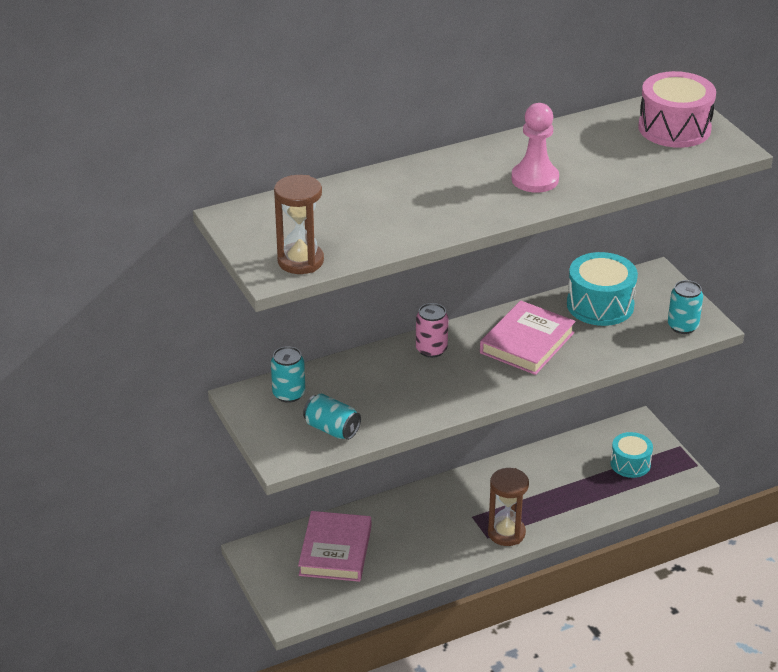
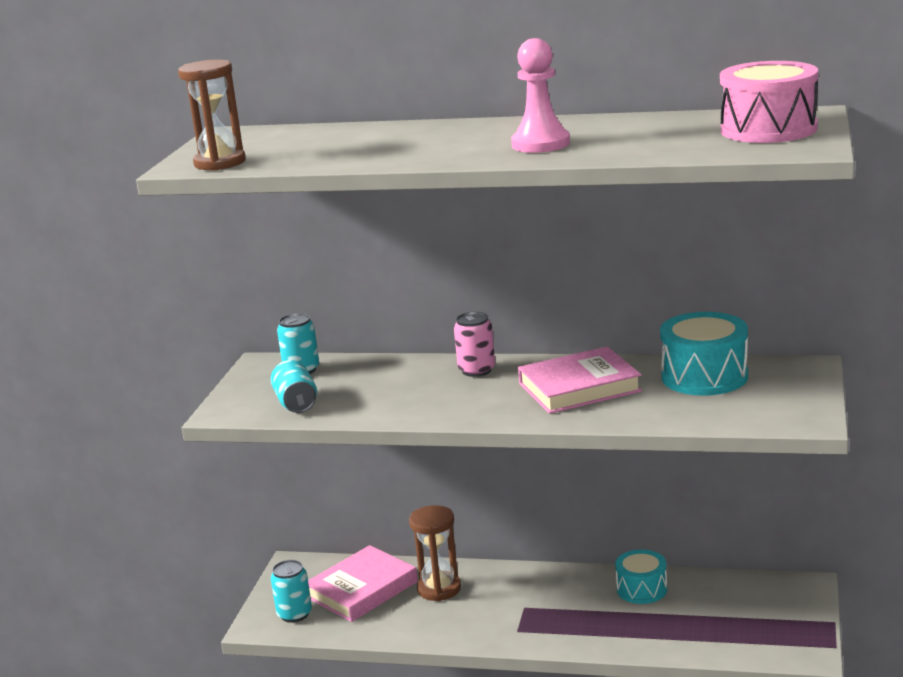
camera: 40 degrees right, 15 degrees down
brown hourglass [488,468,529,546] -> brown hourglass moved to [409,505,461,601]
turquoise drum [610,432,653,478] -> turquoise drum moved to [615,550,667,604]
turquoise can [668,280,703,334] -> turquoise can moved to [271,560,312,623]

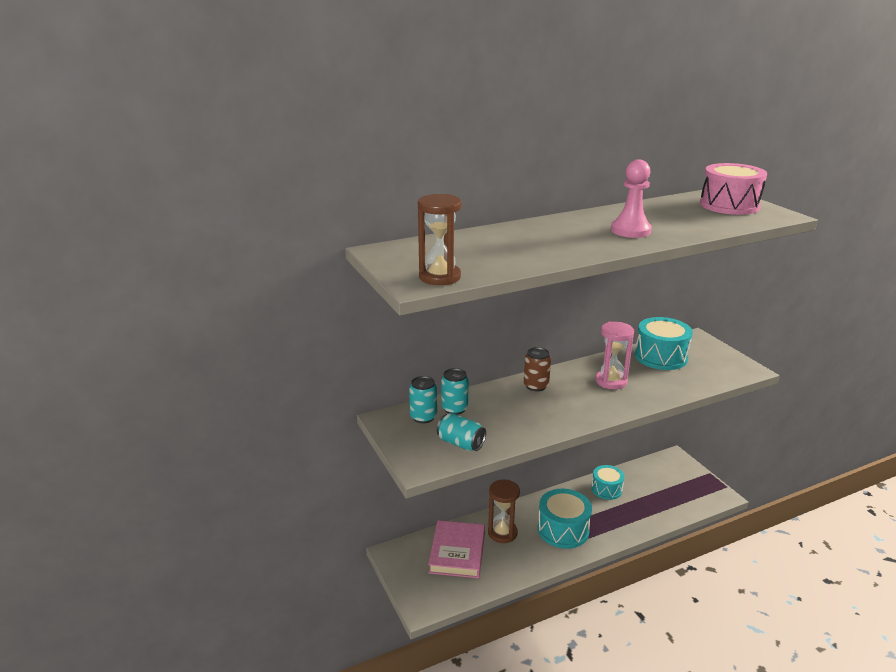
camera: 40 degrees left, 5 degrees up
turquoise can [271,560,312,623] -> turquoise can moved to [441,368,469,415]
pink can [454,312,495,377] -> brown can [524,347,551,391]
pink book [518,347,642,414] -> pink hourglass [596,322,634,389]
none -> turquoise drum [538,489,592,549]

